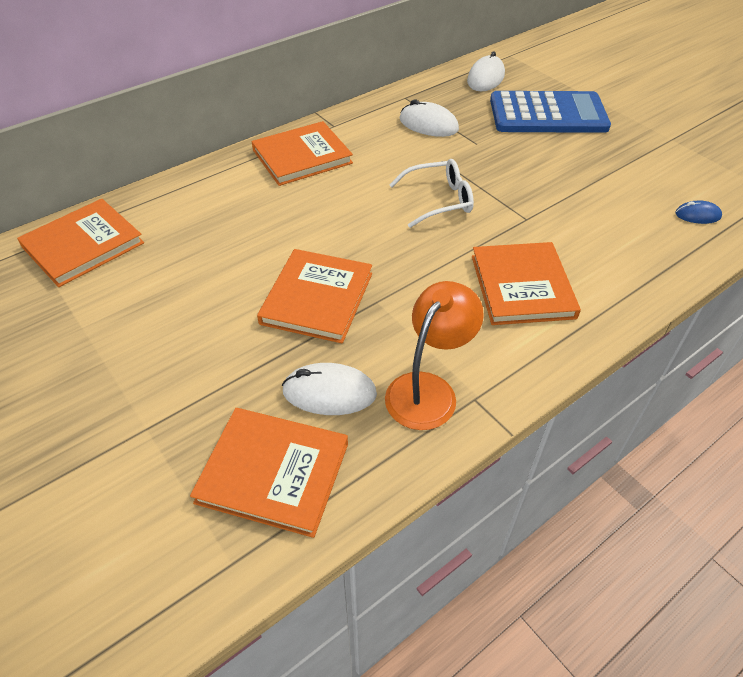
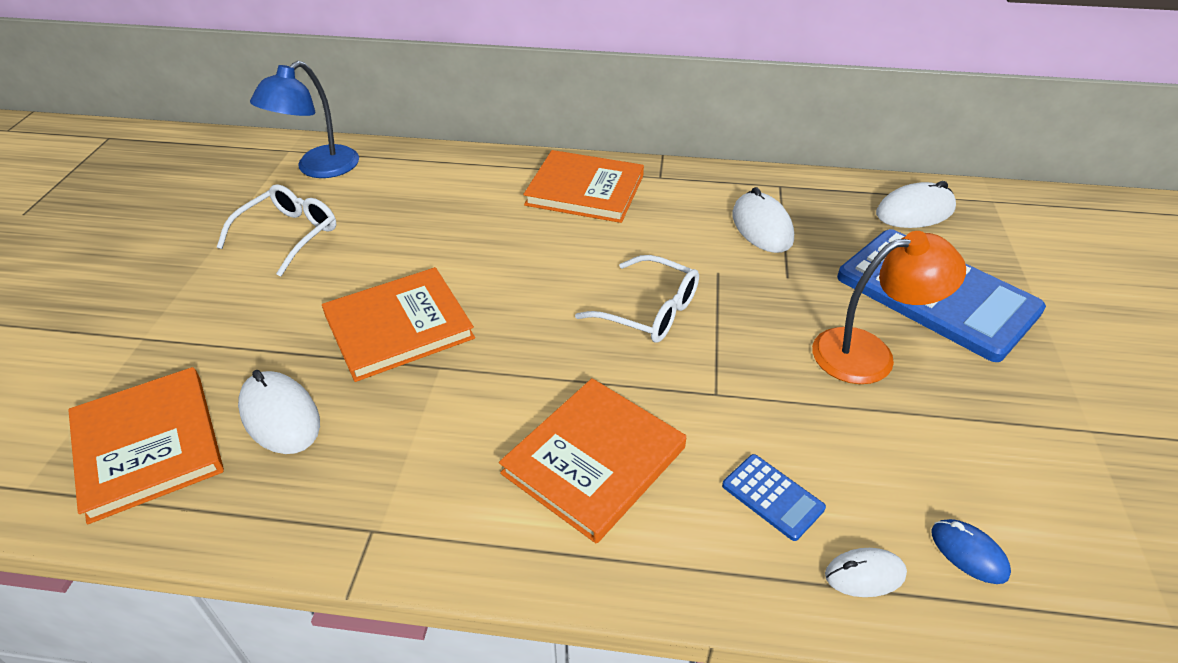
camera: 45 degrees right, 5 degrees down
orange book [17,199,144,287] -> blue lamp [250,61,359,178]
orange lamp [385,281,484,430] -> orange lamp moved to [812,231,966,384]
none -> white glasses [217,184,337,277]
none -> blue calculator [722,454,826,541]
none -> white mouse [825,548,907,597]

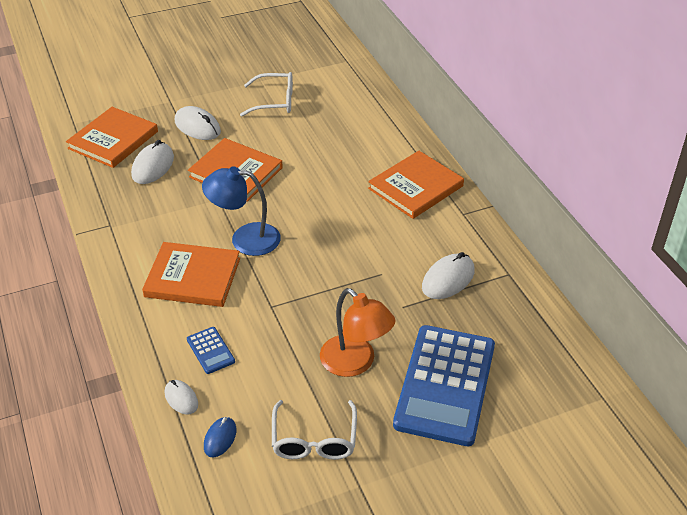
camera: 60 degrees right, 0 degrees up
blue lamp [250,61,359,178] -> blue lamp moved to [202,166,281,256]
orange book [523,150,644,223] -> orange book turned 60 degrees clockwise [368,151,464,219]
white glasses [575,255,699,343] -> white glasses moved to [272,400,357,460]
blue calculator [722,454,826,541] -> blue calculator turned 45 degrees counterclockwise [187,327,235,374]
white mouse [876,181,956,228] -> white mouse moved to [175,106,221,140]

